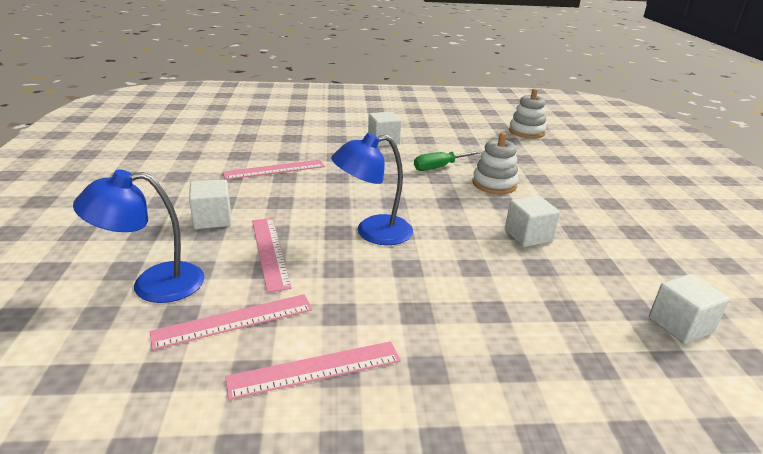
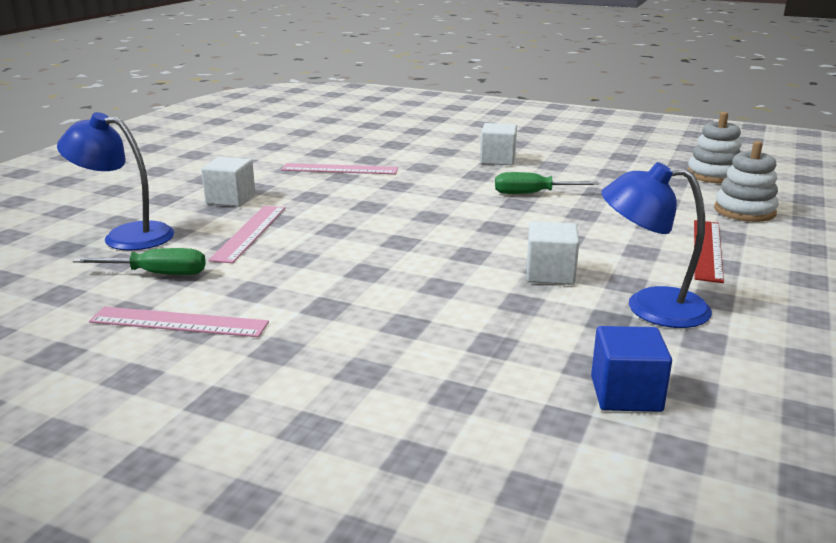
camera: 30 degrees right, 5 degrees down
pink ruler [150,294,313,350] -> green screwdriver [73,248,206,275]
blue lamp [331,133,413,245] -> blue lamp moved to [601,162,712,328]
white stacking toy [472,132,519,194] -> white stacking toy moved to [714,141,779,222]
white cube [649,274,730,344] -> blue cube [591,326,672,412]
none -> red ruler [694,220,724,283]

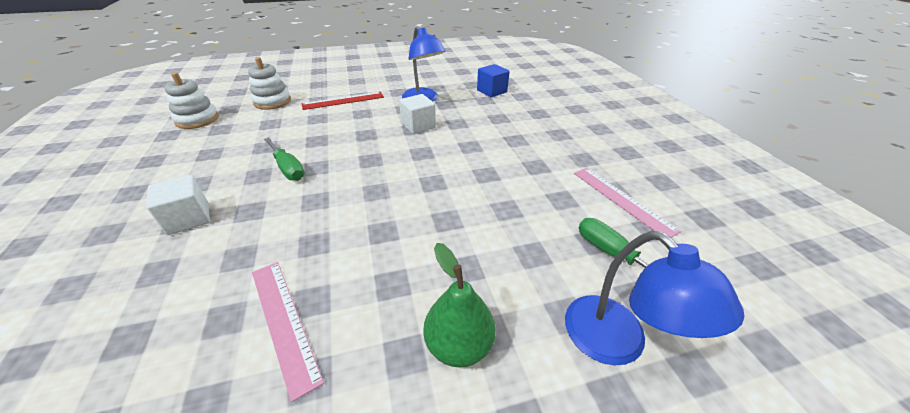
camera: 130 degrees left, 15 degrees up
white cube [201,157,255,207] -> green pear [424,243,496,368]
pink ruler [209,206,285,263] -> none

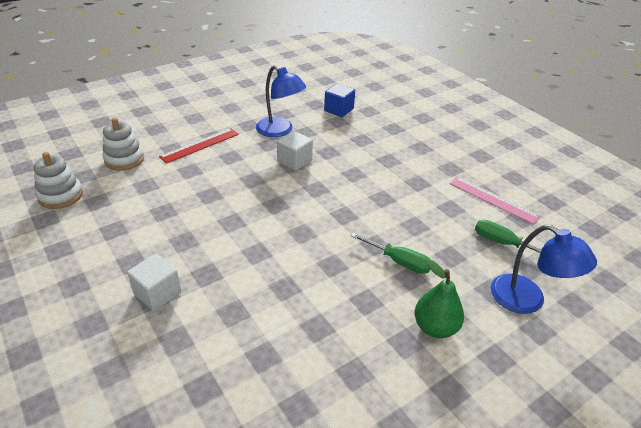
camera: 20 degrees left, 0 degrees up
pink ruler [252,262,324,402] -> none
green screwdriver [264,137,305,181] -> green screwdriver moved to [350,233,430,274]

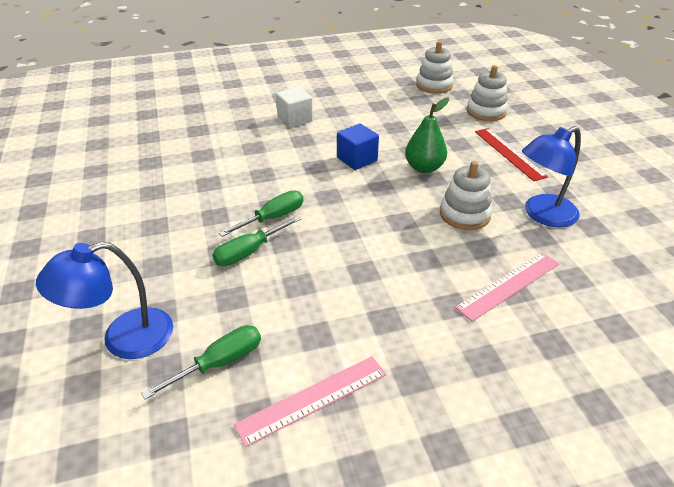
camera: 110 degrees right, 0 degrees up
white cube [277,131,313,171] -> white stacking toy [440,161,493,230]
blue cube [324,83,355,117] -> blue cube moved to [337,123,379,170]
green pear [414,259,464,338] -> green pear moved to [405,97,449,173]
none -> green screwdriver [219,190,303,237]
none -> pink ruler [455,252,559,322]

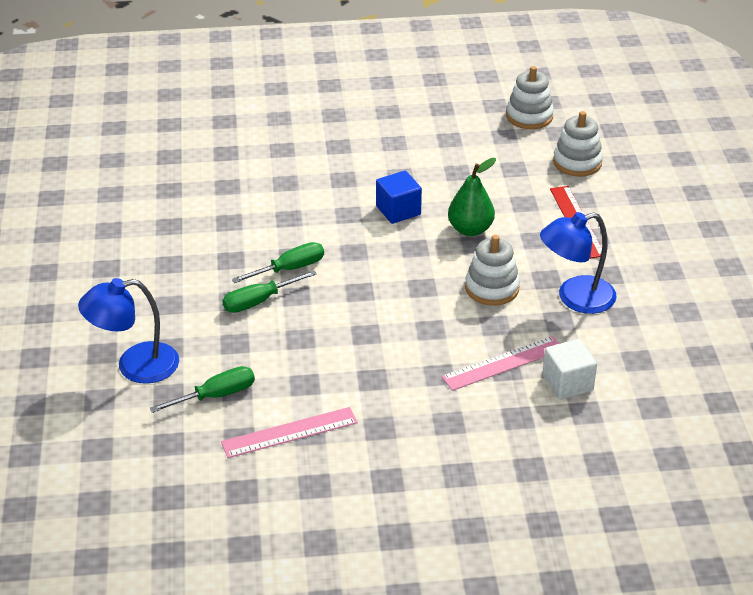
camera: 10 degrees right, 0 degrees up
white cube [276,87,313,128] -> white cube moved to [543,339,597,400]

